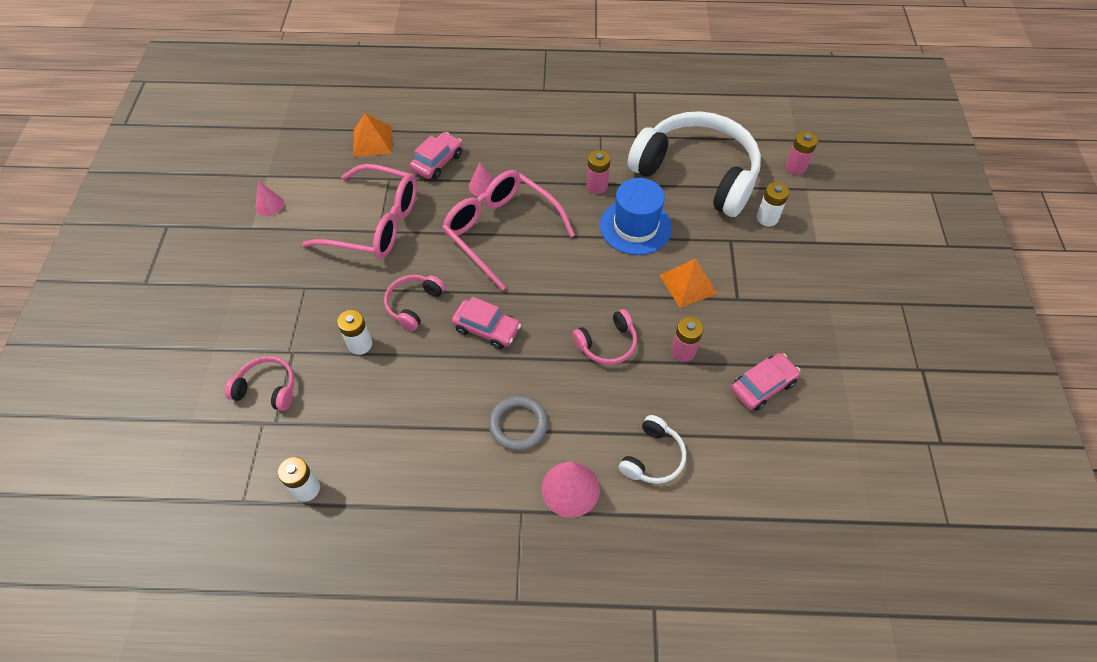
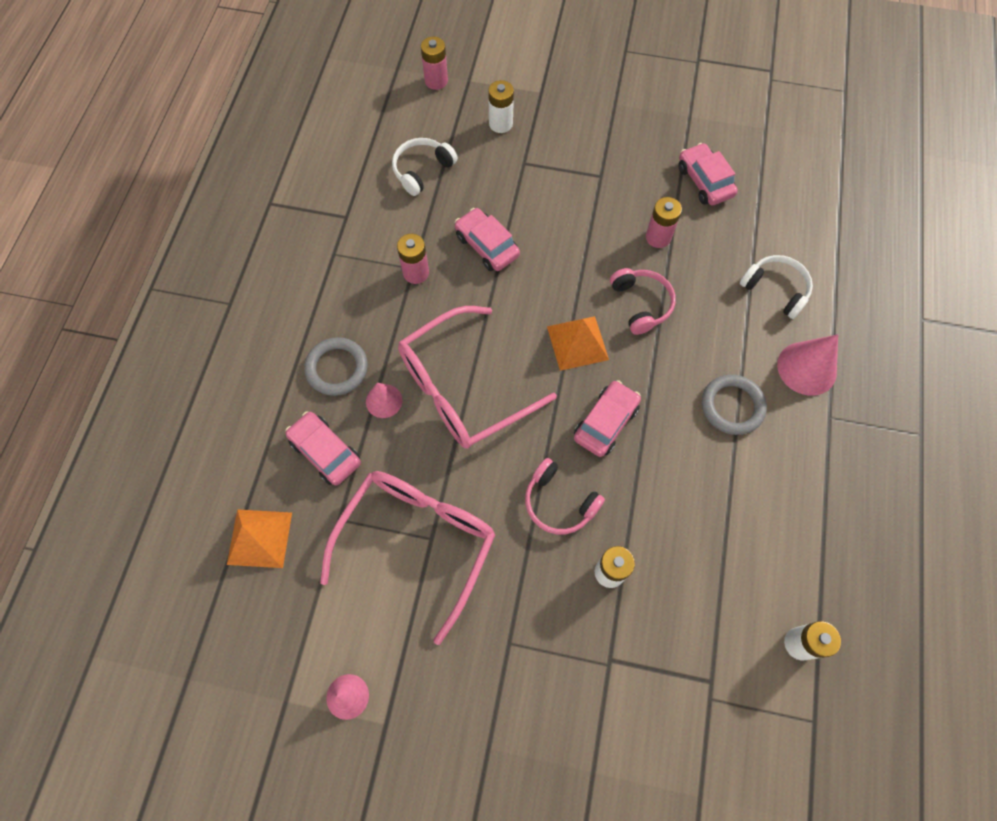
camera: 80 degrees left, 10 degrees up
pink headphones [225,356,295,411] -> none
blue hat [600,178,672,255] -> pink car [455,208,520,271]
white headphones [627,111,761,217] -> white headphones [392,138,458,196], size x0.43
orange pyramid [659,259,718,308] -> orange pyramid moved to [547,316,609,371]
none -> grey ring [304,337,368,396]

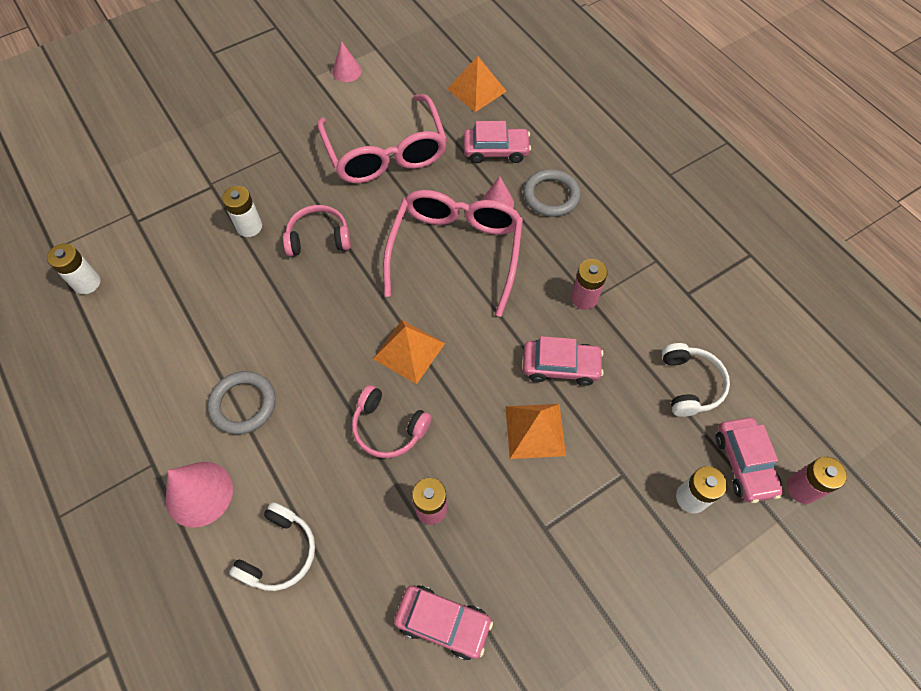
camera: 135 degrees right, 5 degrees down
pink car [574,380,641,457] -> pink car moved to [715,417,783,503]
white headphones [740,255,813,319] -> white headphones turned 60 degrees counterclockwise [229,502,315,591]
none -> orange pyramid [505,404,566,459]

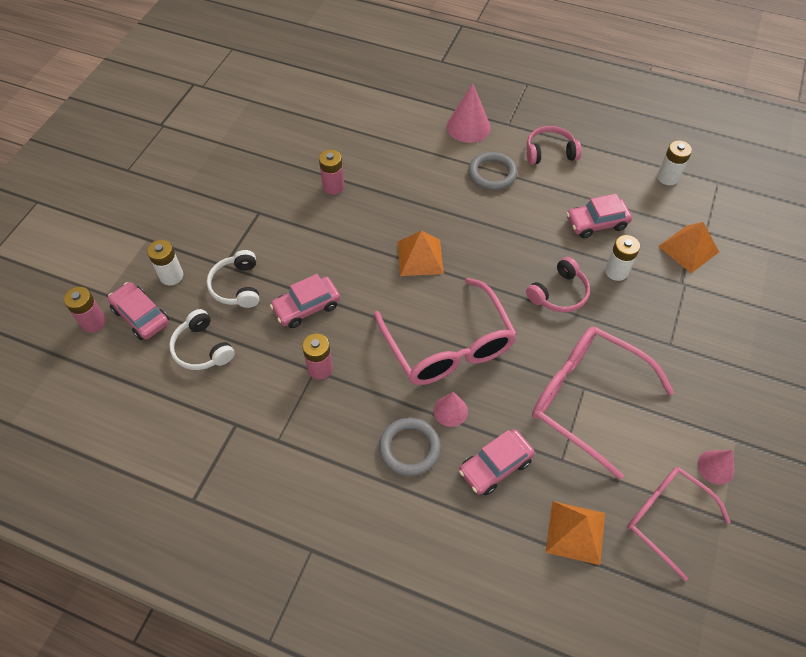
camera: 145 degrees right, 5 degrees down
white headphones [229,502,315,591] -> white headphones moved to [207,250,259,308]
pink headphones [352,385,432,458] -> pink headphones moved to [527,126,582,165]
pink car [394,586,493,660] -> pink car moved to [566,194,632,238]
orange pyramid [505,404,566,459] -> orange pyramid moved to [658,222,719,273]
none -> pink glasses [627,467,731,581]

